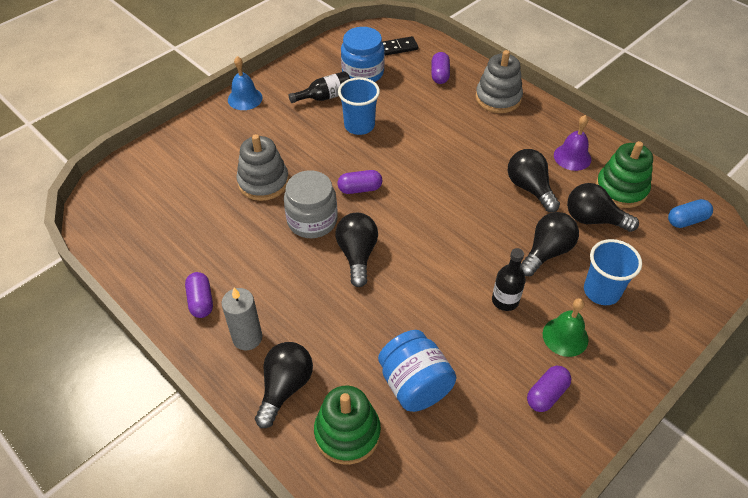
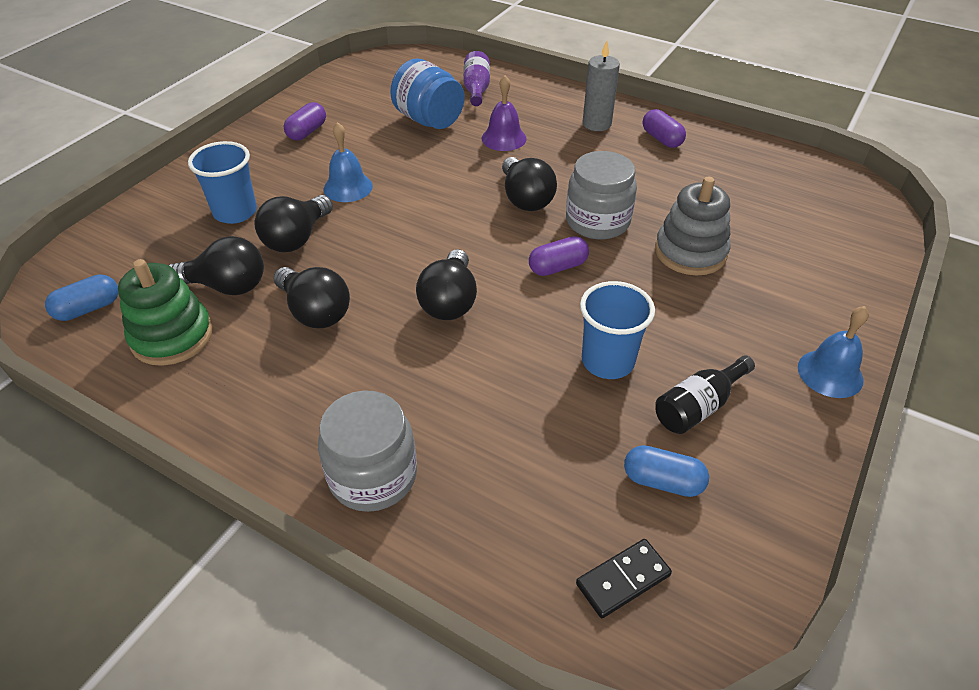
camera: 165 degrees right, 5 degrees down
black light bulb [255,342,313,428] -> black light bulb moved to [416,249,477,320]
green stacking toy [314,385,381,465] -> purple bottle [463,51,490,106]
blue jar [341,27,385,82] -> blue capsule [624,445,709,497]
purple capsule [431,52,450,84] -> none
grey stacking toy [475,50,523,113] -> grey jar [318,390,417,512]
black bottle [492,248,526,311] -> blue bell [324,122,373,202]
green bell [543,298,589,357] -> none
purple bell [554,115,591,171] -> purple bell moved to [482,75,527,151]

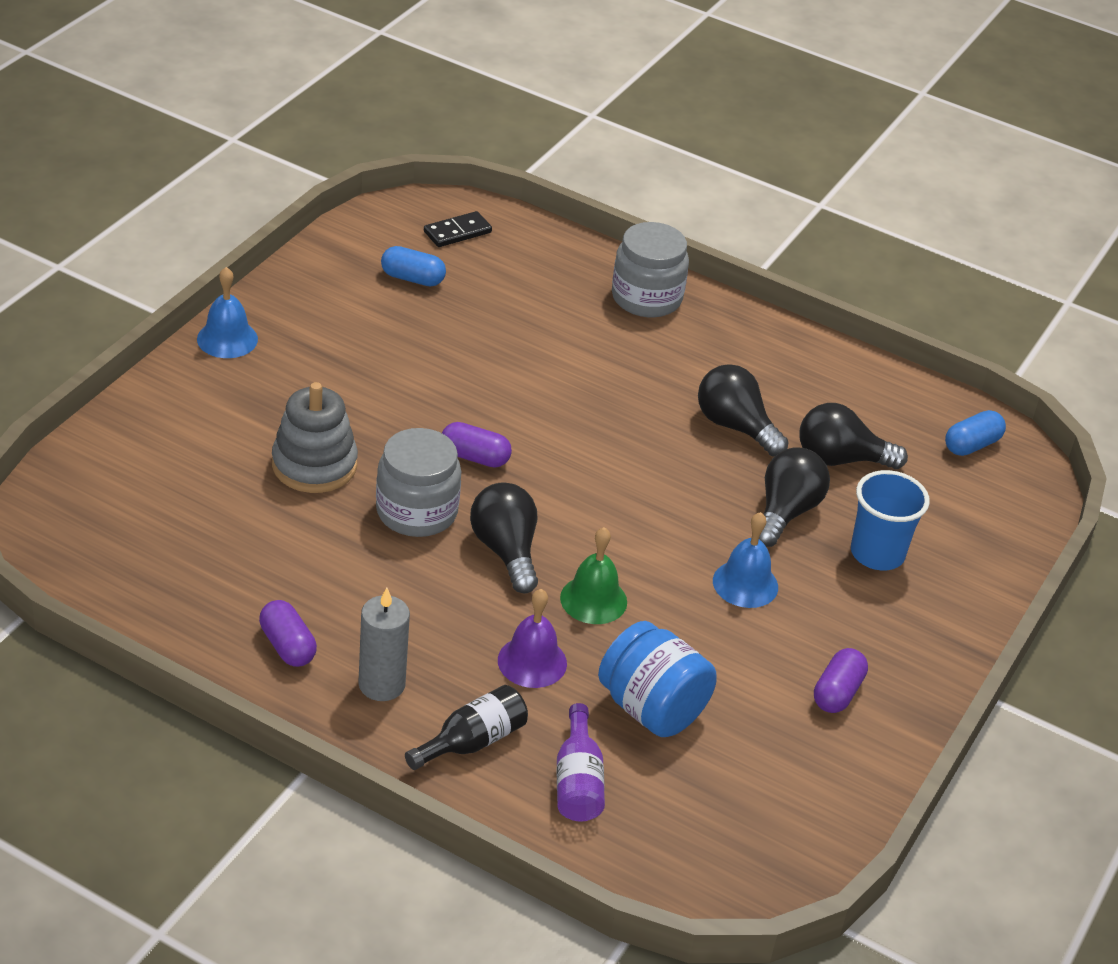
camera: 175 degrees right, 5 degrees down
green stacking toy [118,259,213,366] -> none
black light bulb [416,249,477,320] -> none
purple capsule [529,236,589,276] -> purple capsule turned 45 degrees clockwise [442,422,512,468]
blue cup [580,281,655,379] -> none
black bottle [655,355,755,434] -> black bottle moved to [405,685,528,770]
none -> green bell [560,527,627,624]

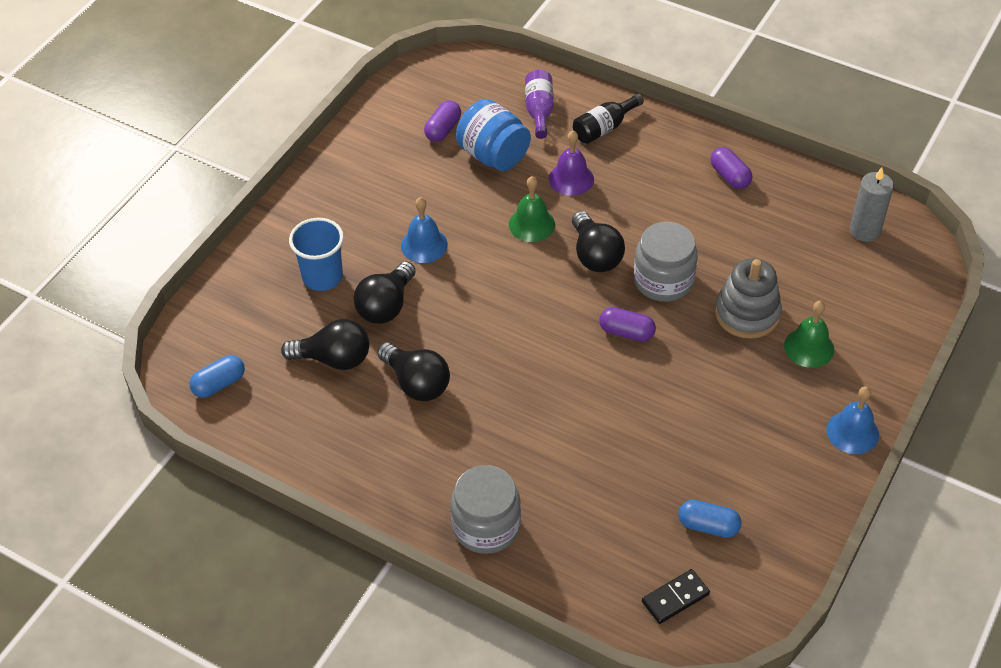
camera: 175 degrees left, 10 degrees up
grey candle [358,588,410,701] -> grey candle moved to [850,167,894,242]
purple capsule [814,648,868,713] -> purple capsule moved to [424,101,461,142]
none -> green bell [784,301,834,368]

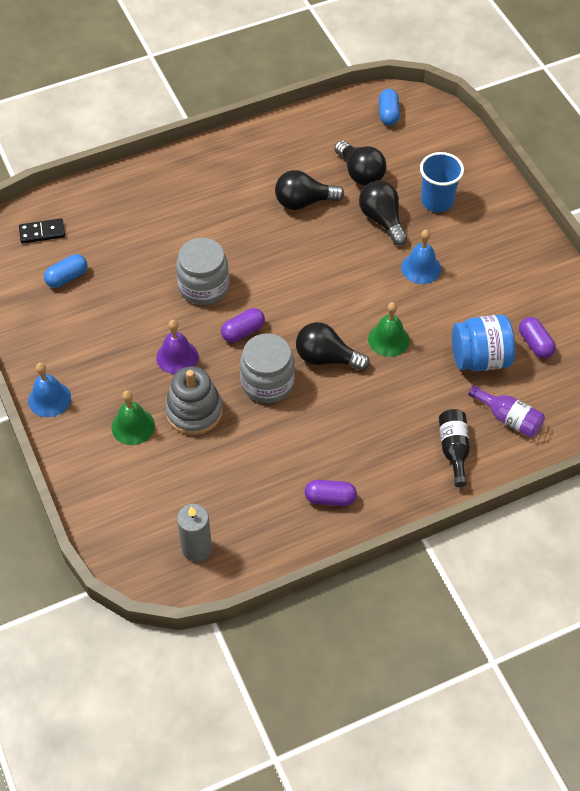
camera: 125 degrees right, 5 degrees up
black light bulb [281,319,369,370] -> black light bulb turned 75 degrees counterclockwise [335,140,386,186]
grey jar [450,465,521,554] -> grey jar moved to [176,238,229,305]
purple bell [549,131,594,196] -> purple bell moved to [156,320,198,374]
black domino [642,569,710,624] -> black domino turned 75 degrees clockwise [19,218,65,244]

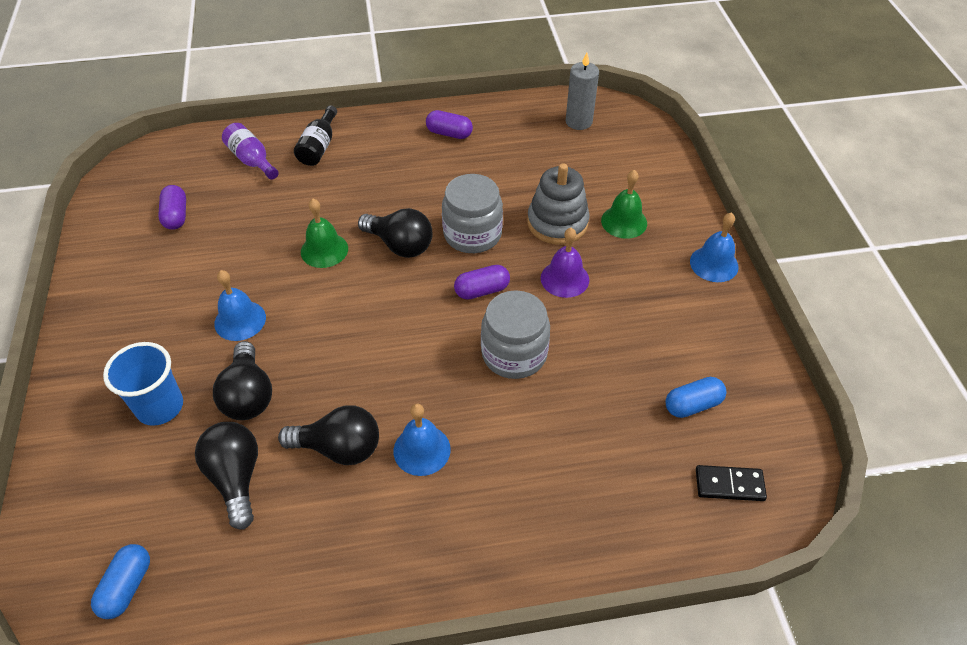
camera: 165 degrees left, 5 degrees down
blue jar [452,314,515,371] -> none
none -> blue bell [394,403,451,476]

